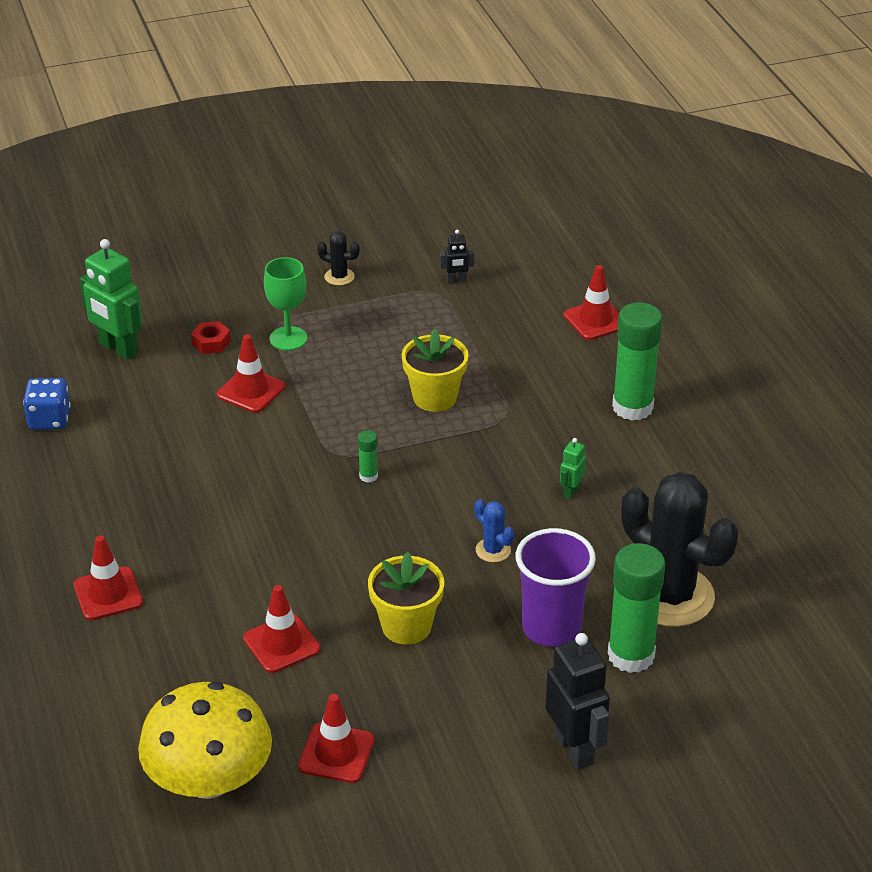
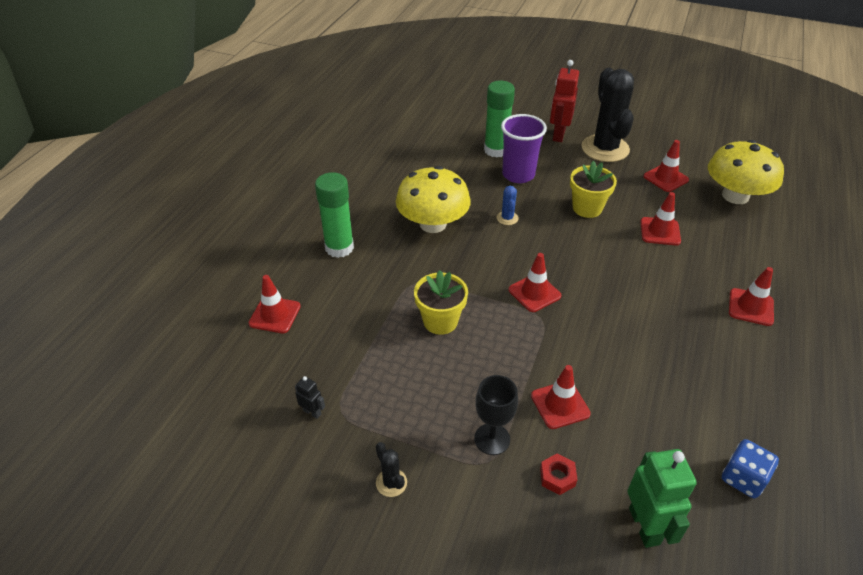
camera: 140 degrees left, 5 degrees up
green goblet [264,257,307,351] -> black goblet [474,375,518,455]
green glue stick [358,430,378,483] -> red traffic cone [508,253,562,312]
black robot [545,633,610,770] -> red robot [550,60,579,142]
green robot [560,438,586,499] -> yellow mushroom [396,166,471,233]
black cactus [621,472,738,627] -> black cactus moved to [581,68,634,162]

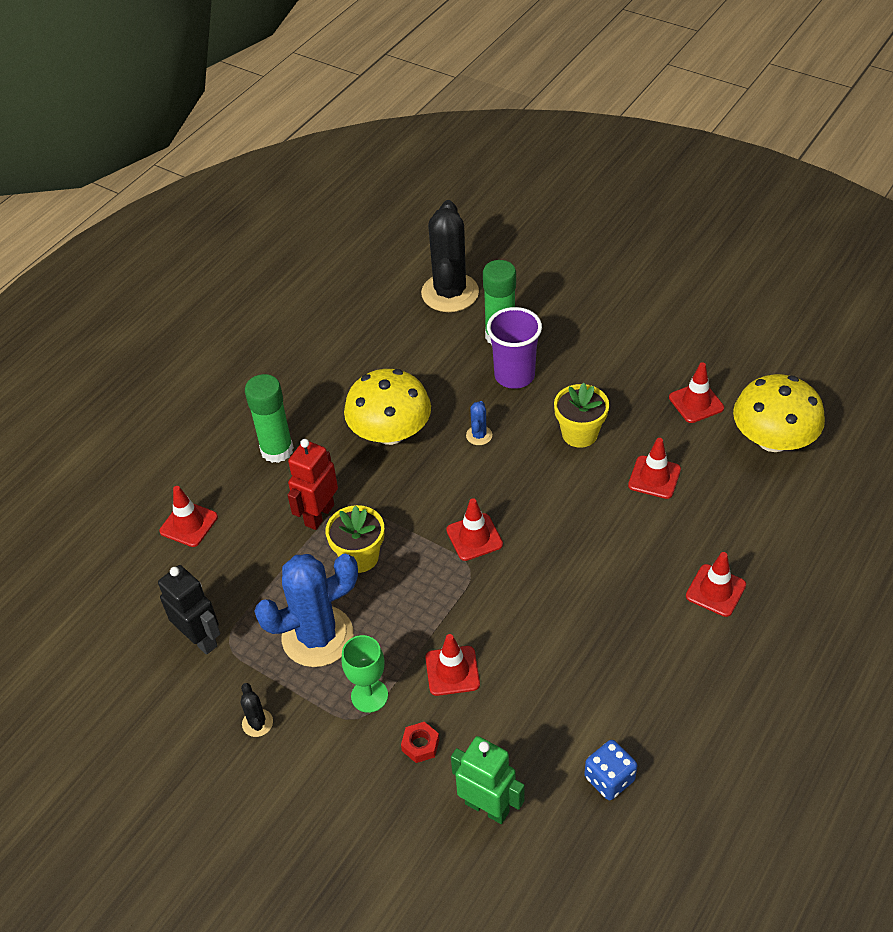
camera: 15 degrees right, 5 degrees up
black robot [295,376,325,419] -> black robot [158,565,220,655], size x2.06
black goblet [474,375,518,455] -> green goblet [342,635,388,713]
red robot [550,60,579,142] -> red robot moved to [288,439,338,530]
black cactus [581,68,634,162] -> black cactus moved to [421,200,479,312]
green robot [627,449,697,548] -> green robot turned 60 degrees counterclockwise [451,736,524,824]
none -> blue cactus [254,554,358,667]

